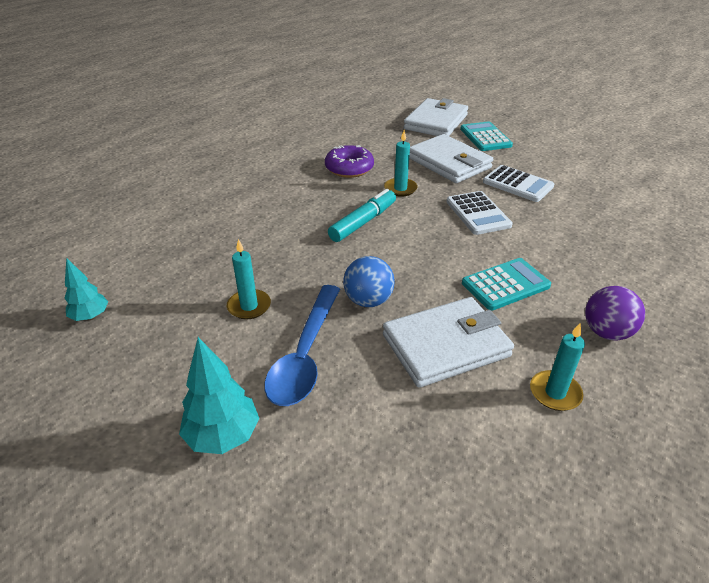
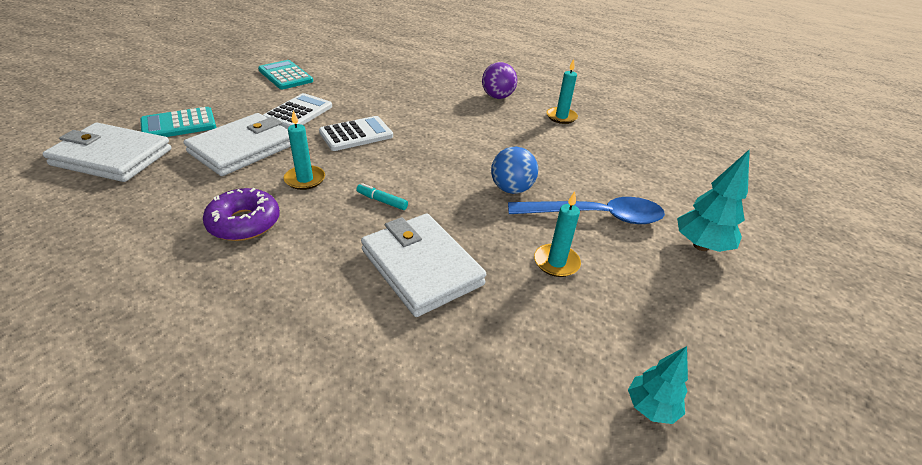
camera: 105 degrees left, 0 degrees up
turquoise marker [328,189,396,242] -> turquoise marker [356,183,408,210], size x0.53
white wallet [383,297,514,388] -> white wallet moved to [361,214,486,317]
turquoise calculator [462,258,551,311] -> turquoise calculator moved to [258,60,313,89]

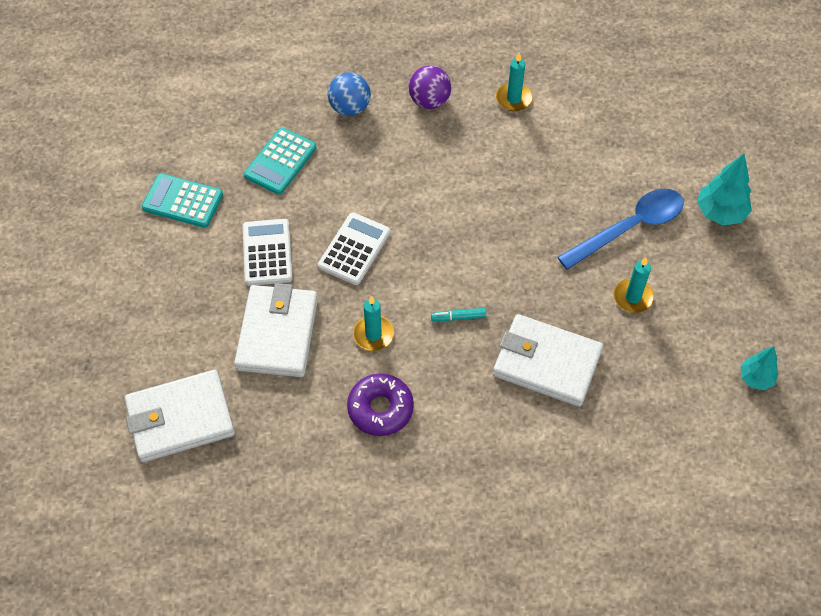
camera: 30 degrees left, 20 degrees up
turquoise calculator [140,107,216,137] -> turquoise calculator moved to [244,127,316,195]
blue ball [491,147,538,194] -> blue ball moved to [328,72,371,116]

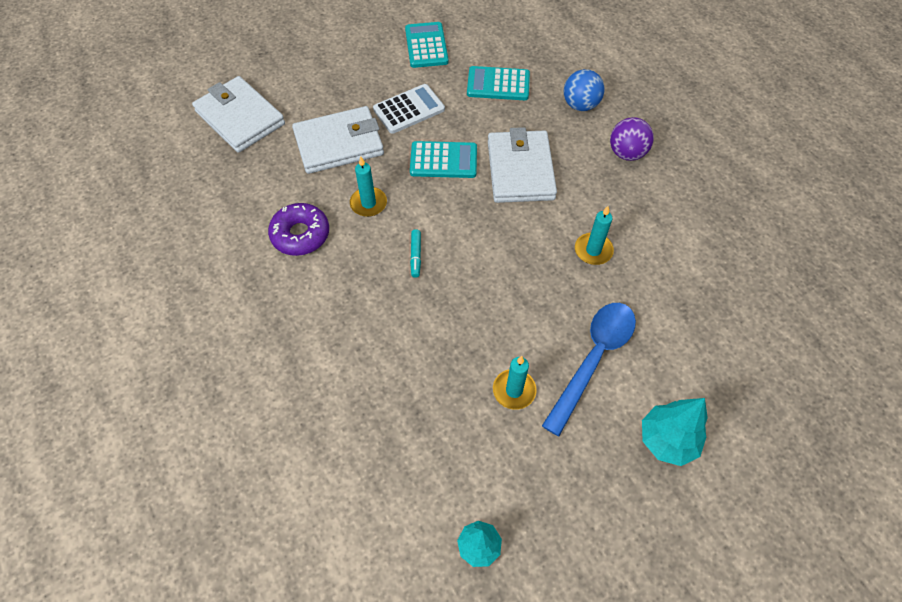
camera: 65 degrees right, 0 degrees up
white calculator [318,212,390,285] -> turquoise calculator [410,141,477,178]
turquoise marker [431,308,486,322] -> turquoise marker turned 150 degrees counterclockwise [410,229,421,278]
white wallet [493,314,603,407] -> white wallet moved to [488,127,557,203]
turquoise candle [496,52,533,111] -> turquoise candle moved to [575,206,614,265]
blue spoon [557,189,684,270] -> blue spoon turned 90 degrees counterclockwise [542,303,636,436]

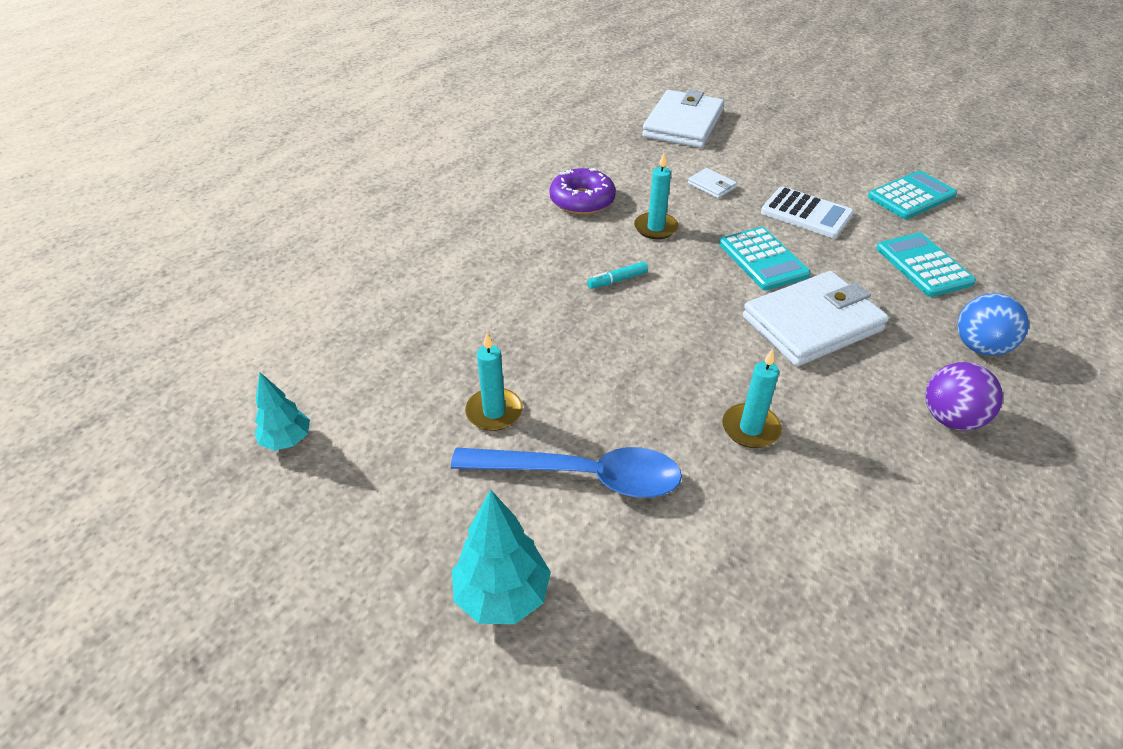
camera: 65 degrees right, 15 degrees down
white wallet [292,106,384,174] -> white wallet [688,168,737,199], size x0.43

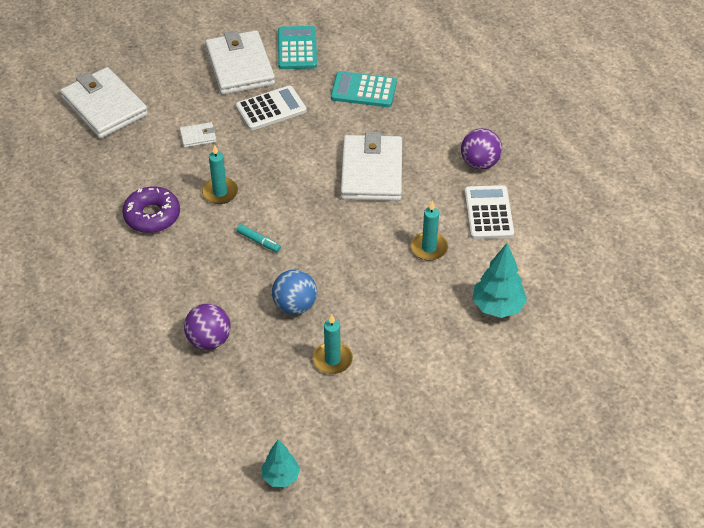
camera: 60 degrees left, 5 degrees up
blue spoon [451,447,682,498] -> none
turquoise tree [452,489,551,624] -> turquoise tree moved to [473,243,527,318]
turquoise marker [587,262,648,289] -> turquoise marker turned 60 degrees counterclockwise [236,224,281,252]
turquoise calculator [719,227,811,290] -> none
blue ball [958,293,1029,356] -> blue ball moved to [272,270,317,315]
none -> purple ball [184,304,231,350]
none -> white wallet [205,30,275,95]
none -> white calculator [464,185,514,239]

